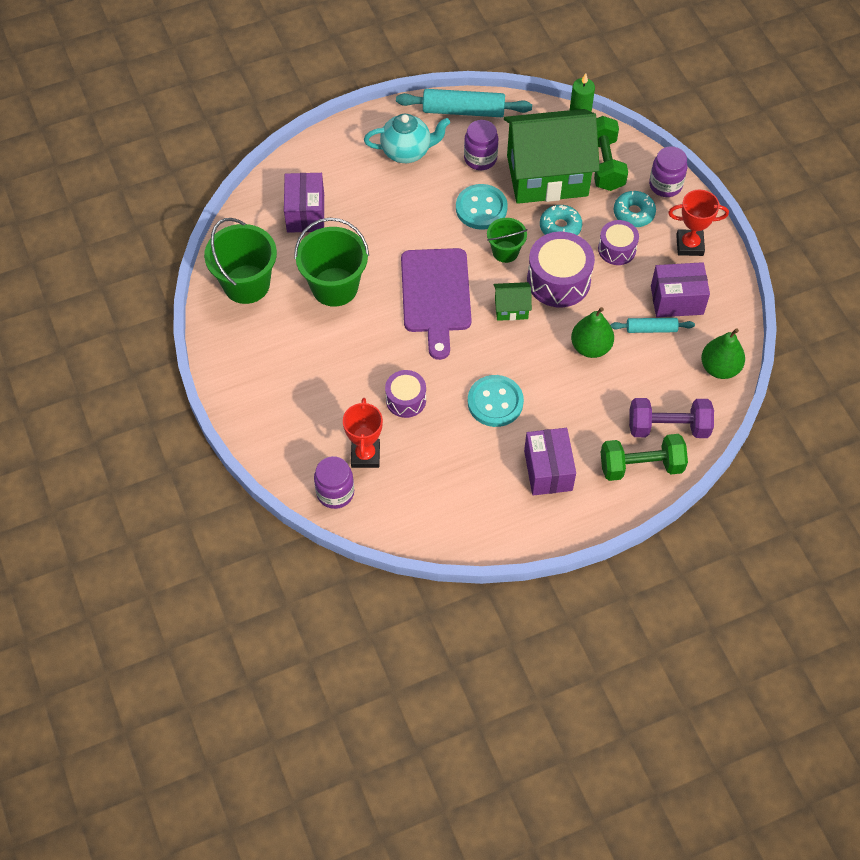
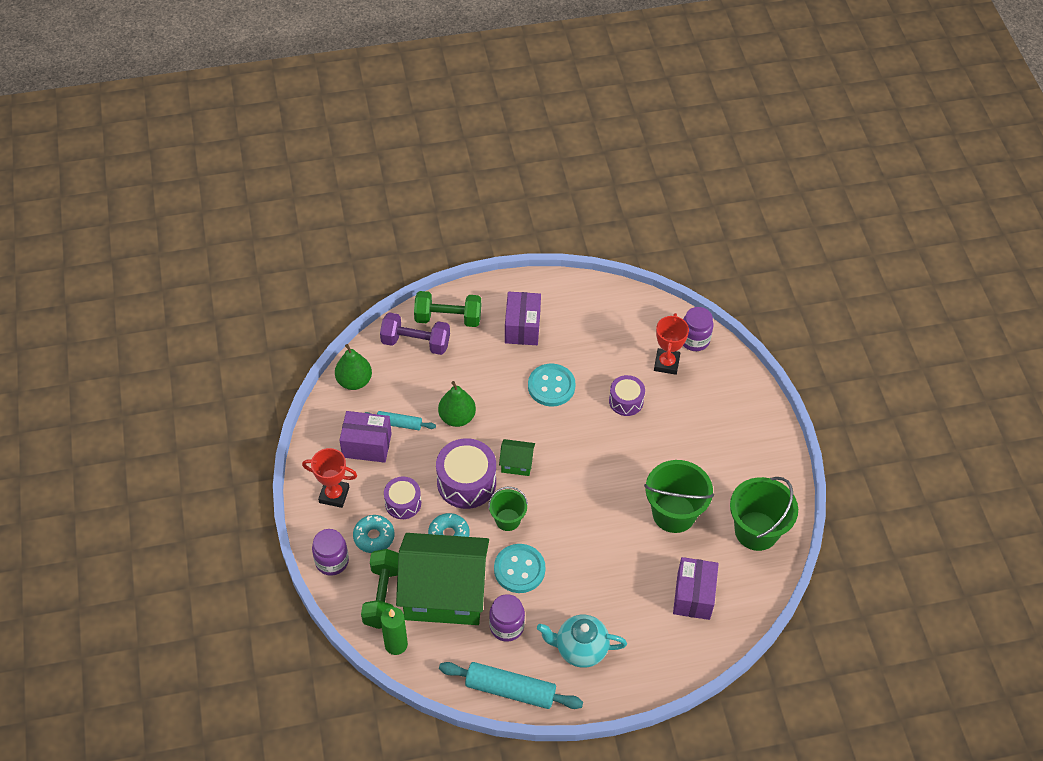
camera: 170 degrees left, 5 degrees down
purple cutting board [401,248,472,360] -> none

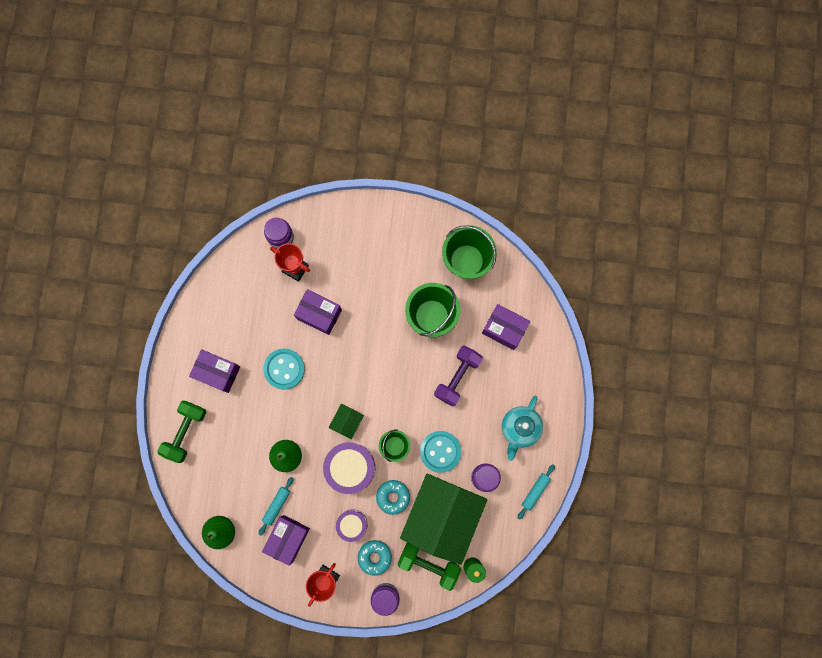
camera: 70 degrees left, 25 degrees up
purple dumbbell [380,312,450,355] -> purple dumbbell moved to [434,345,483,407]
turquoise rolling pin [439,662,583,709] -> turquoise rolling pin [518,464,555,520], size x0.57
purple drum [609,375,645,416] -> purple box [294,289,342,335]

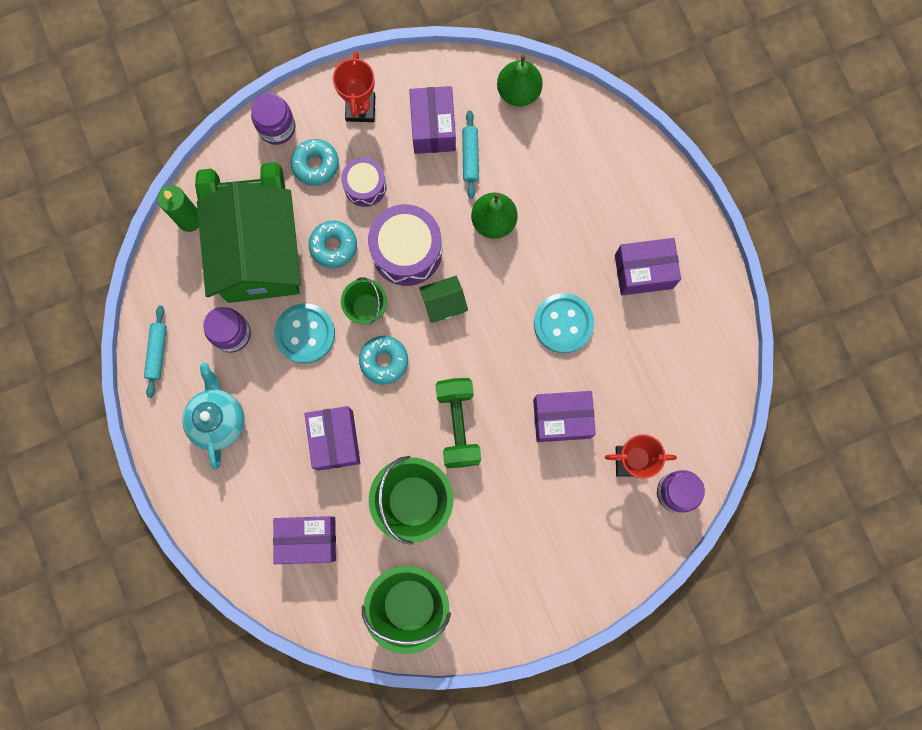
camera: 150 degrees right, 0 degrees up
green dumbbell [157,400,206,463] -> green dumbbell moved to [435,378,481,468]
green house [329,404,364,439] -> green house turned 75 degrees clockwise [419,276,468,323]
purple dumbbell [434,345,483,407] -> purple box [305,406,360,471]
none -> turquoise donut [359,336,408,385]

